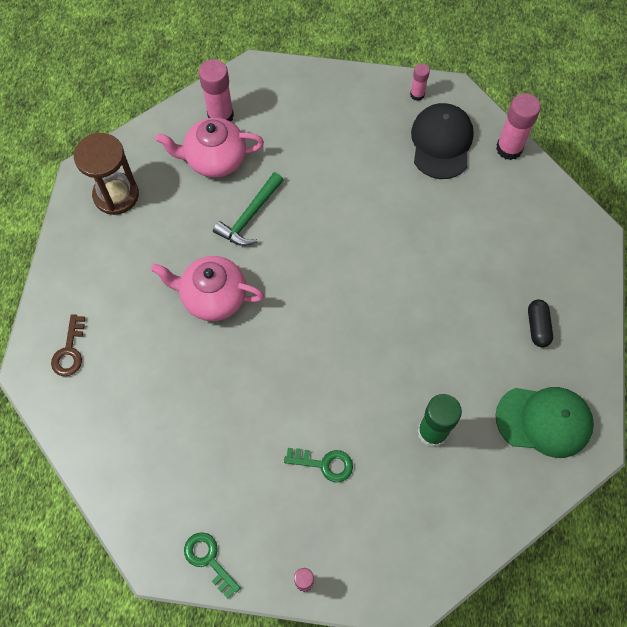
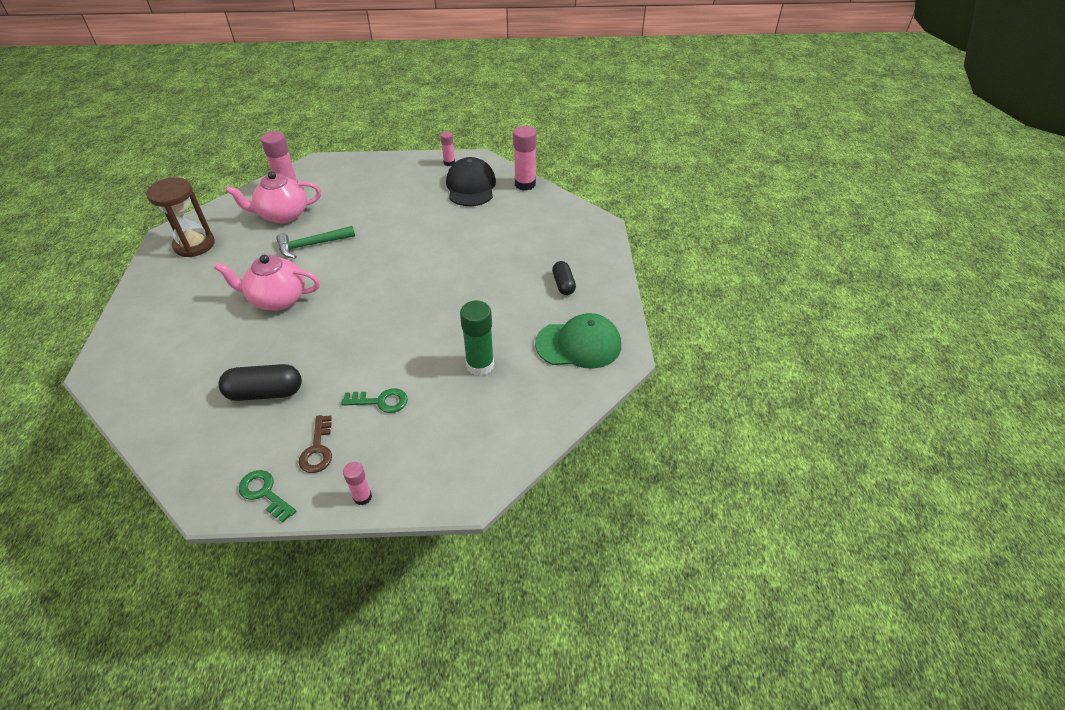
camera: 10 degrees left, 20 degrees down
brown key [51,314,85,376] -> brown key moved to [299,415,332,473]
green hammer [213,172,283,246] -> green hammer turned 45 degrees clockwise [276,226,355,259]
none -> black capsule [218,364,302,401]

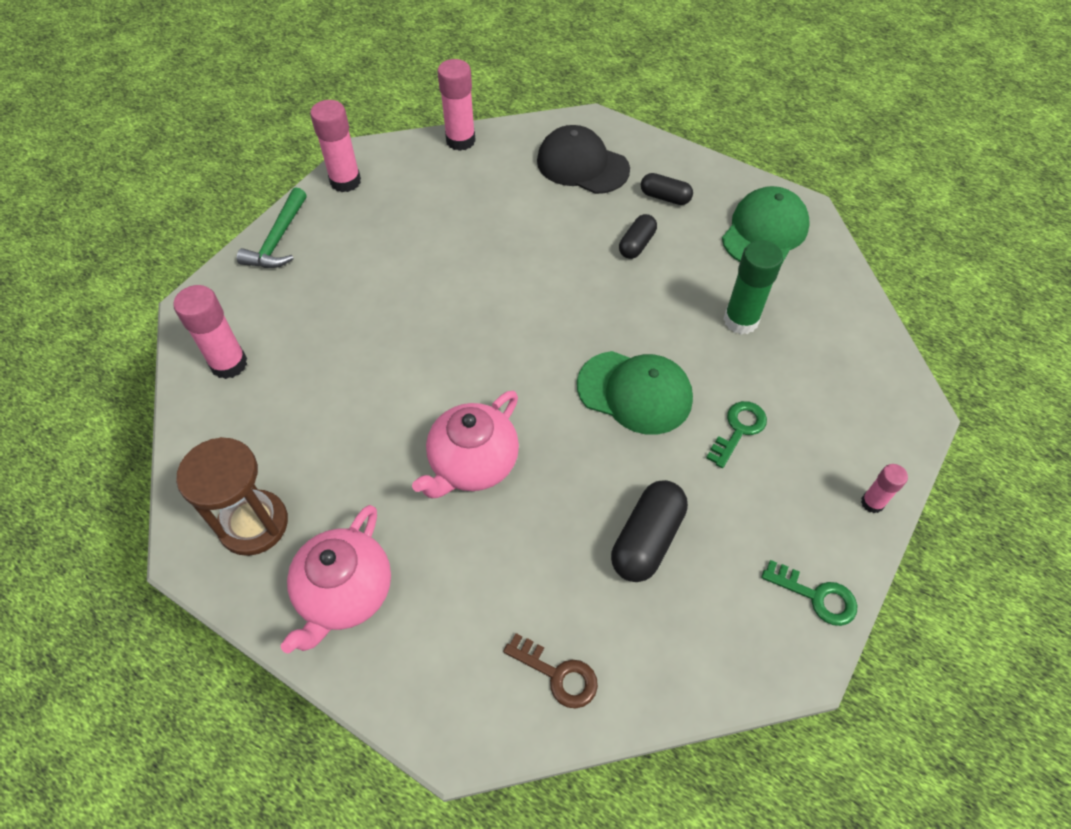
camera: 55 degrees left, 10 degrees up
pink teapot [226,171,321,223] -> pink teapot moved to [281,505,391,653]
green key [239,470,296,523] -> green key turned 135 degrees counterclockwise [761,560,857,626]
green hammer [276,226,355,259] -> green hammer moved to [237,187,307,268]
brown key [299,415,332,473] -> brown key moved to [503,633,598,709]
pink glue stick [440,131,455,166] -> pink glue stick [310,100,361,192], size x1.78
black cap [446,157,496,206] -> black cap moved to [537,125,630,194]
none -> green cap [577,351,693,435]
none -> black capsule [619,214,657,259]

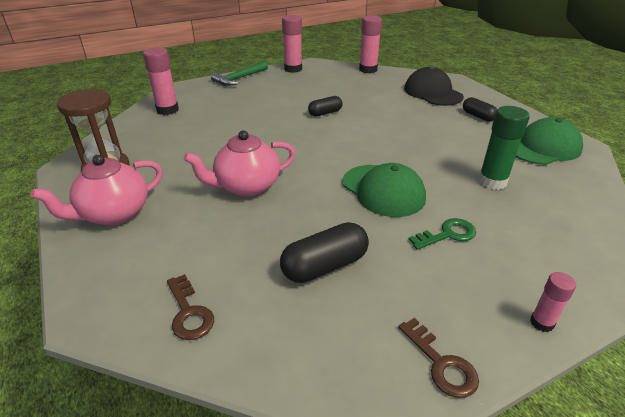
camera: 30 degrees right, 20 degrees down
black capsule [619,214,657,259] -> black capsule moved to [308,96,343,117]
green key [761,560,857,626] -> brown key [398,318,479,398]

